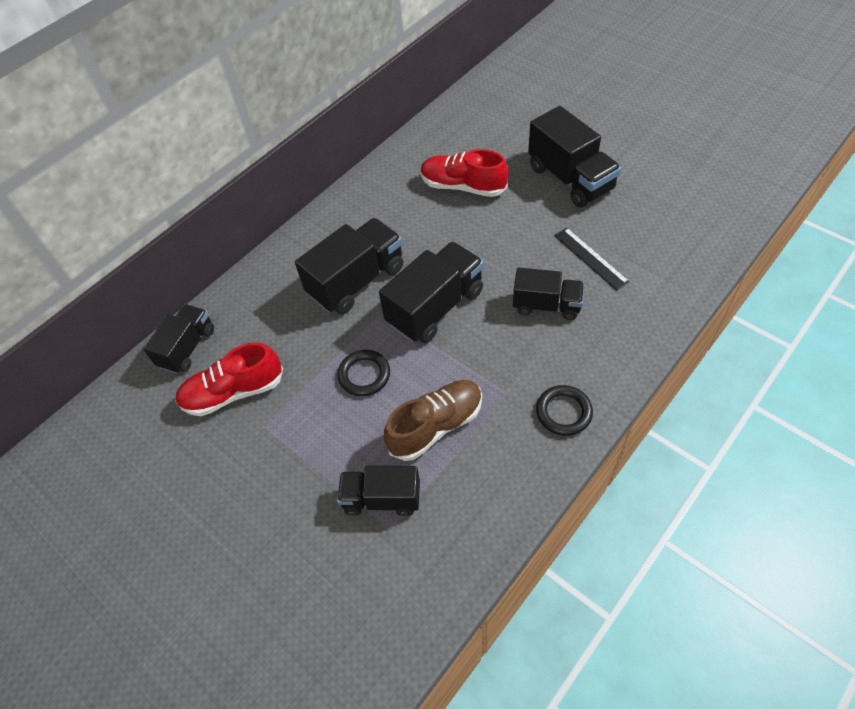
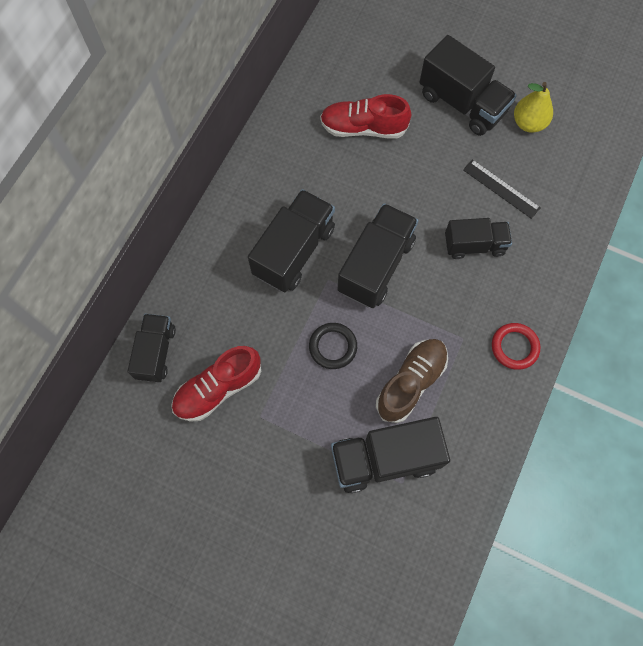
camera: 20 degrees left, 15 degrees up
black truck [337,466,420,516] -> black truck [331,417,450,493], size x1.56
black ring [536,385,593,436] -> red ring [492,323,540,370]
none -> yellow pear [514,82,553,133]

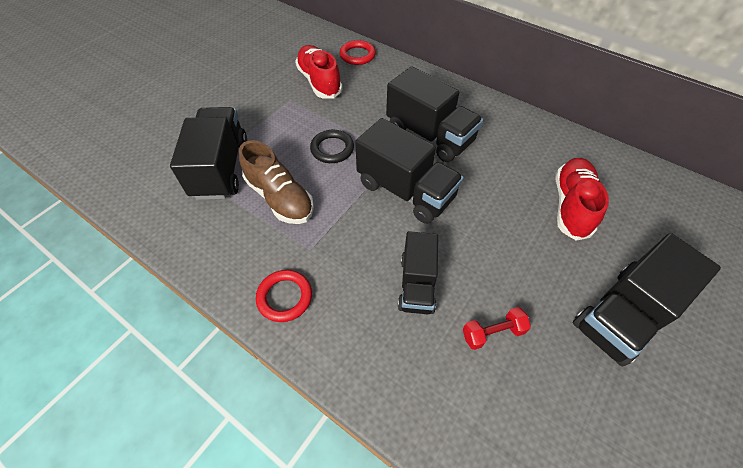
camera: 100 degrees right, 15 degrees down
black truck [128,314,176,382] -> red ring [340,40,376,65]
black ruler [463,159,541,219] -> red dumbbell [463,307,531,350]
yellow pear [514,82,553,133] -> none

